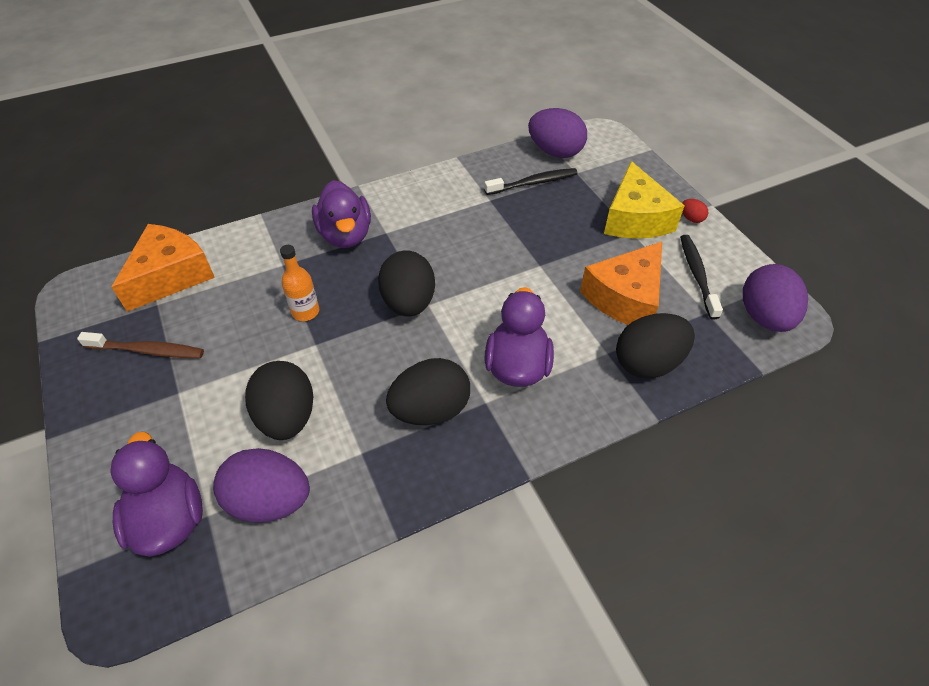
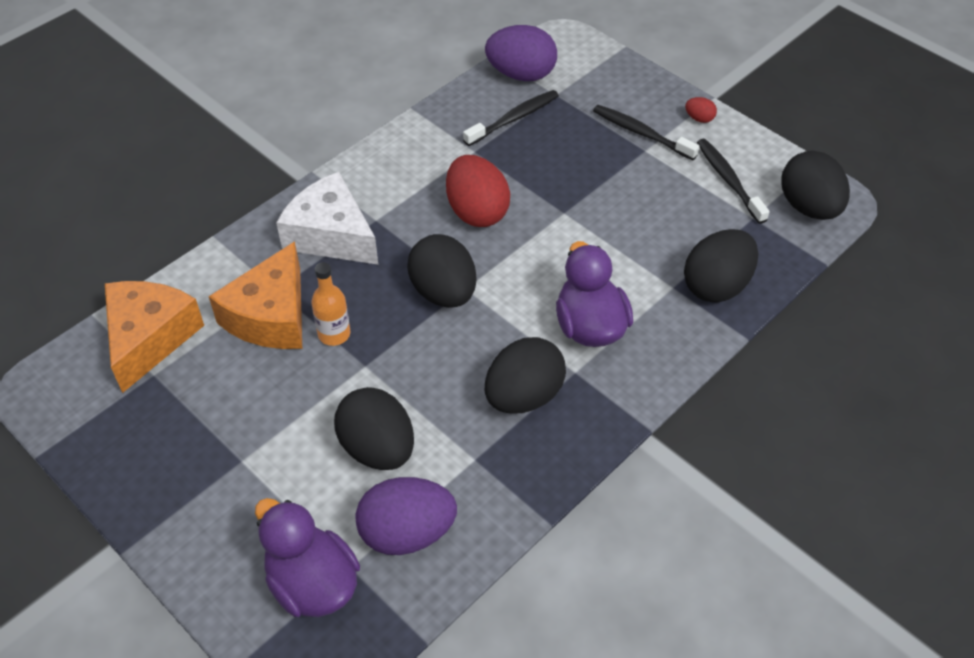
camera: 20 degrees left, 0 degrees up
brown toothbrush [77,332,204,358] -> none
purple duck [312,180,371,248] -> white cheese [276,172,378,265]
orange cheese [580,242,662,325] -> orange cheese moved to [209,241,302,349]
yellow cheese [604,161,685,239] -> black toothbrush [593,105,700,160]
purple egg [743,264,808,332] -> black egg [781,150,850,220]
none -> red egg [446,155,510,227]

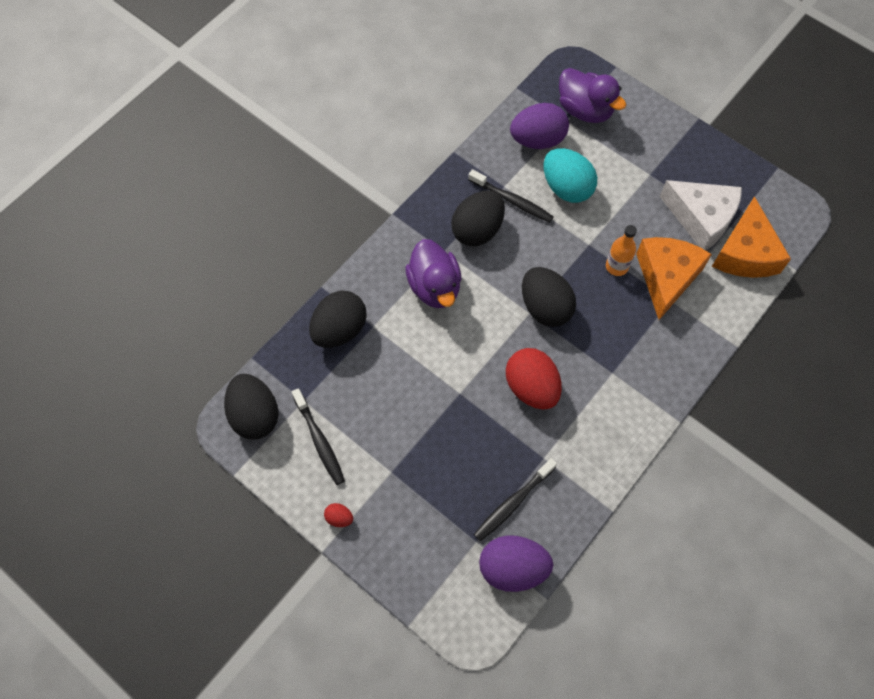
camera: 175 degrees right, 15 degrees up
white cheese [276,172,378,265] -> white cheese moved to [660,180,742,250]
black egg [334,387,414,470] -> turquoise egg [544,148,597,203]
black toothbrush [593,105,700,160] -> black toothbrush moved to [468,169,554,223]

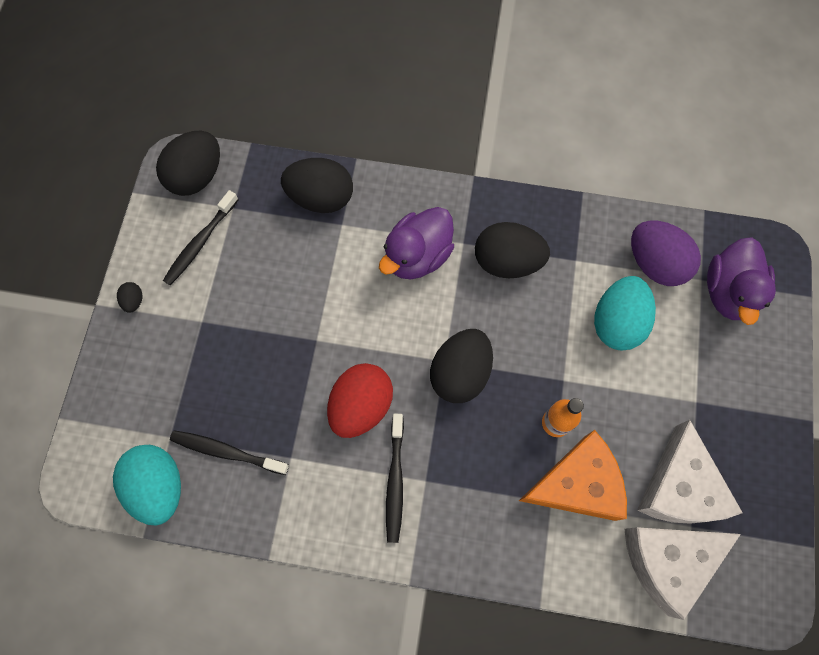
camera: 60 degrees right, 5 degrees up
red egg [324,503,353,527] -> black egg [117,282,142,313]
black toothbrush [468,169,554,223] -> black toothbrush moved to [386,414,404,543]
purple egg [479,535,553,592] -> turquoise egg [113,445,181,525]
orange cheese [712,196,791,278] -> white cheese [624,527,741,620]

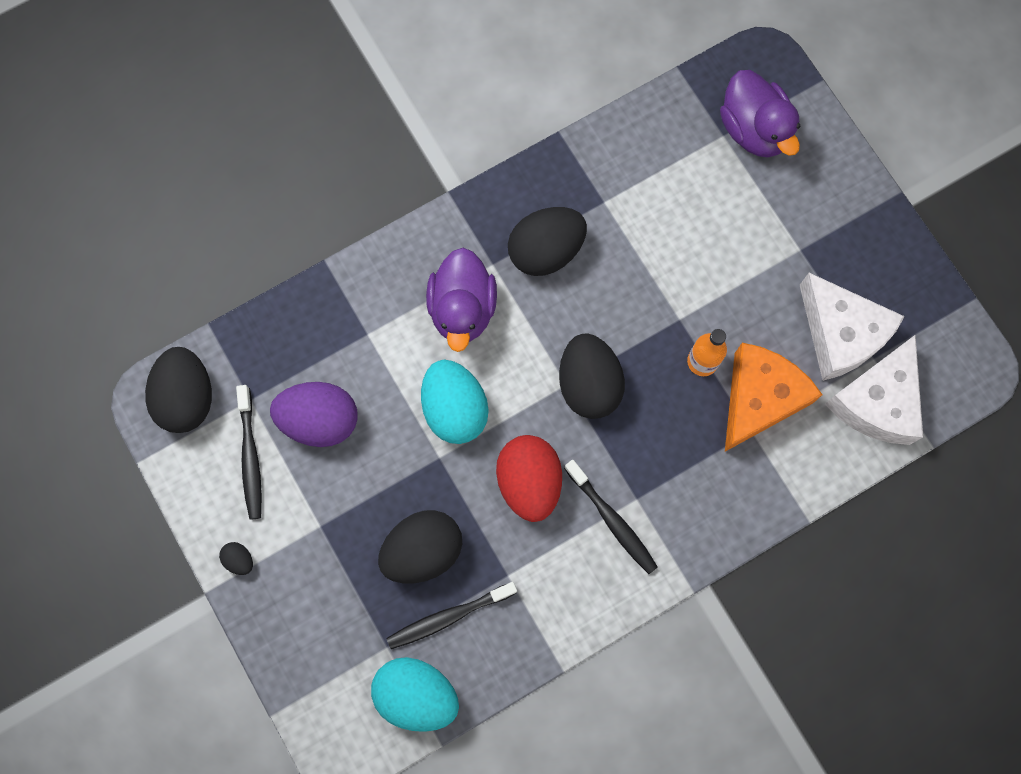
camera: 40 degrees left, 5 degrees up
black egg [281,158,353,213] -> black egg moved to [378,510,462,583]
turquoise egg [594,276,656,350] -> turquoise egg moved to [421,360,489,444]
purple egg [631,221,701,286] -> purple egg moved to [270,382,358,447]

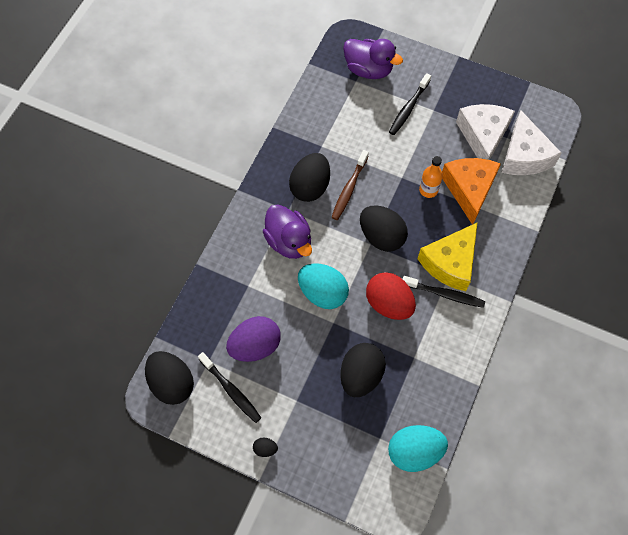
camera: 35 degrees left, 10 degrees down
black toothbrush [386,582,517,649] -> black toothbrush moved to [389,73,431,135]
white cheese [800,273,905,381] -> white cheese turned 105 degrees counterclockwise [456,104,515,160]
none -> brown toothbrush [331,150,369,220]
none -> yellow cheese [417,222,478,291]

